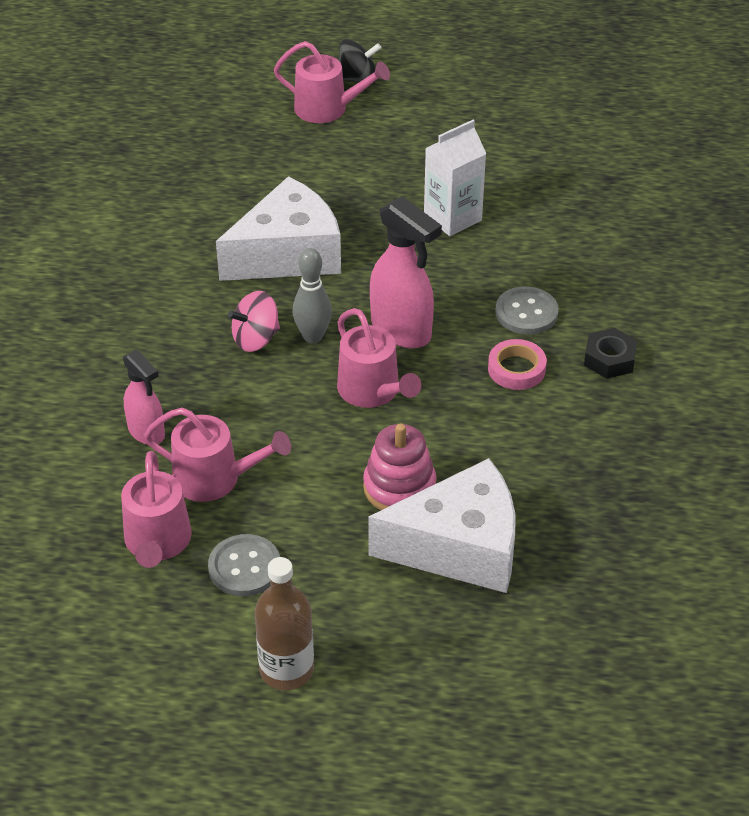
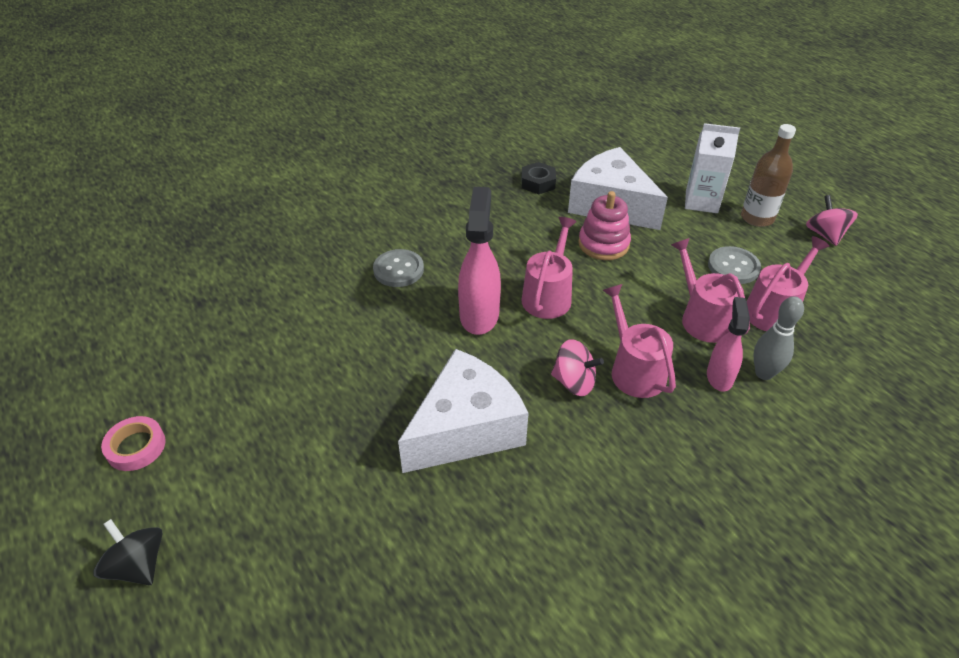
camera: 130 degrees left, 0 degrees up
white cheese [216,176,341,281] -> white cheese turned 120 degrees clockwise [398,349,529,473]
pink watering can [274,41,390,123] -> pink watering can moved to [603,284,676,398]
grey bowling pin [293,248,332,343] -> grey bowling pin moved to [753,296,804,380]
white carton [424,120,486,236] -> white carton moved to [685,123,740,213]
pink tape [488,339,547,390] -> pink tape moved to [101,416,166,471]
black nut [584,328,637,379] -> black nut moved to [522,162,556,194]
none -> pink spinning top [806,195,858,246]

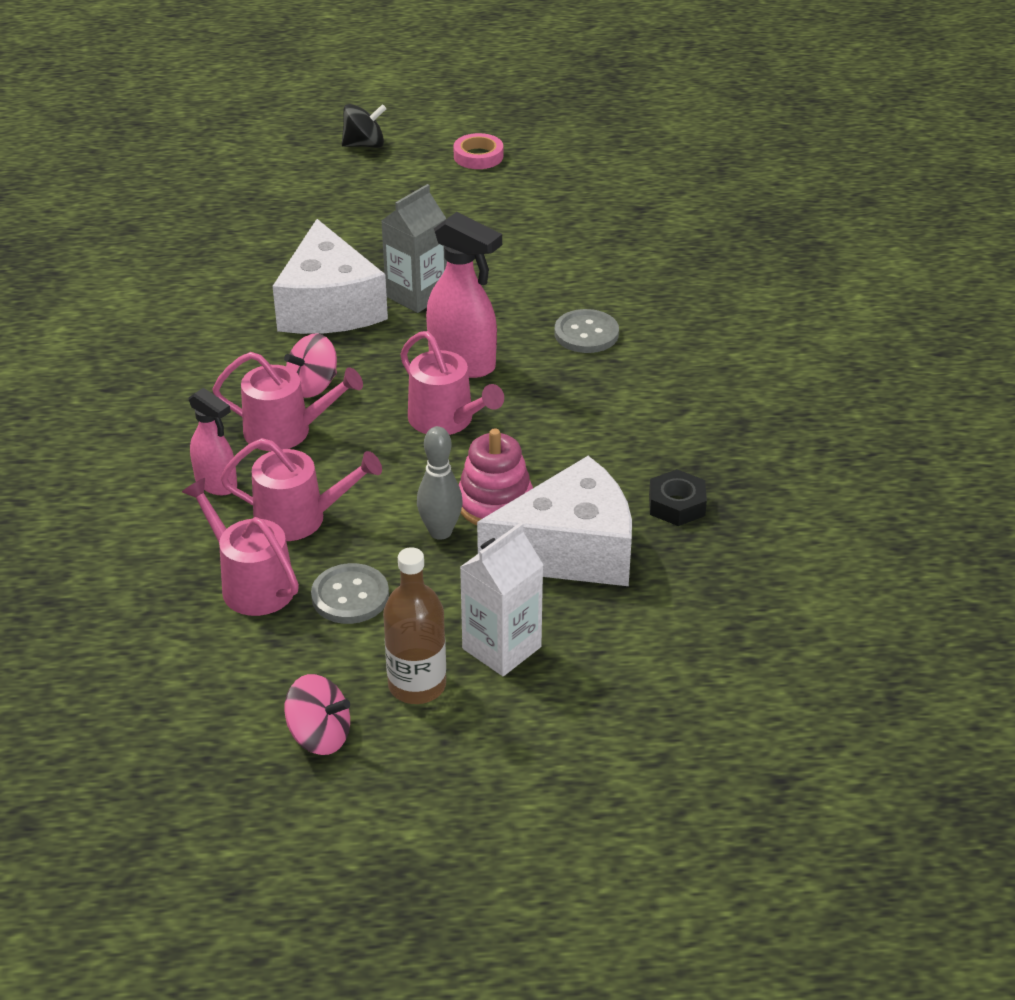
camera: 120 degrees right, 5 degrees down
pink watering can [747,236,830,331] -> pink watering can turned 150 degrees clockwise [182,478,299,616]
grey bowling pin [753,296,804,380] -> grey bowling pin moved to [417,426,463,540]
none -> grey carton [381,184,447,313]

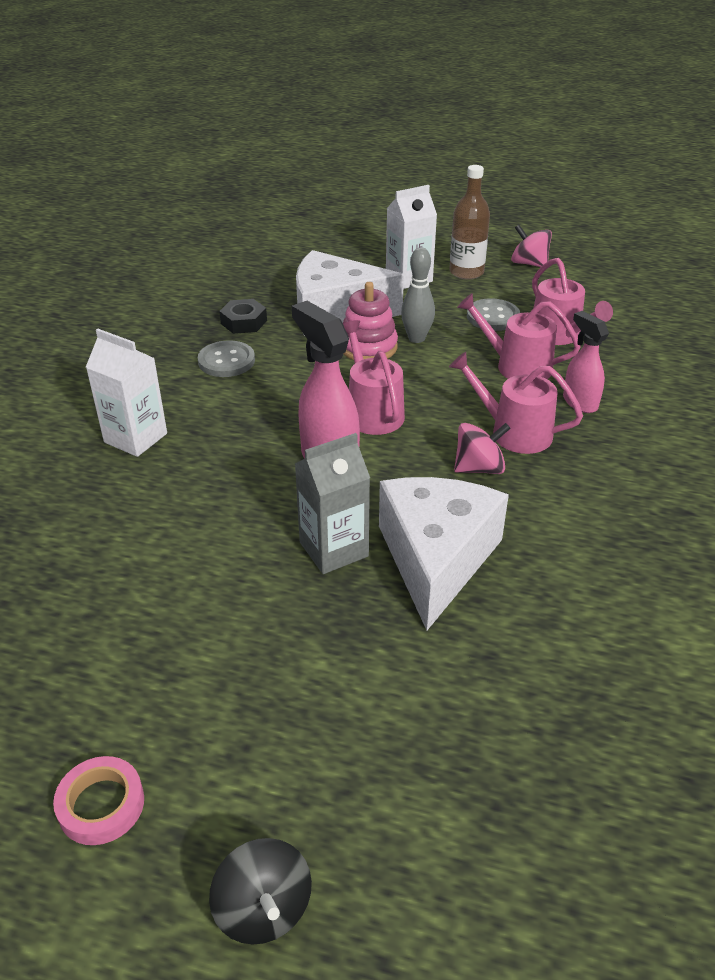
camera: 160 degrees left, 0 degrees up
black spinning top [342,104,386,148] -> black spinning top turned 120 degrees counterclockwise [209,838,312,945]
grey button [554,309,619,353] -> grey button moved to [198,340,255,377]
none -> white carton [86,329,167,457]

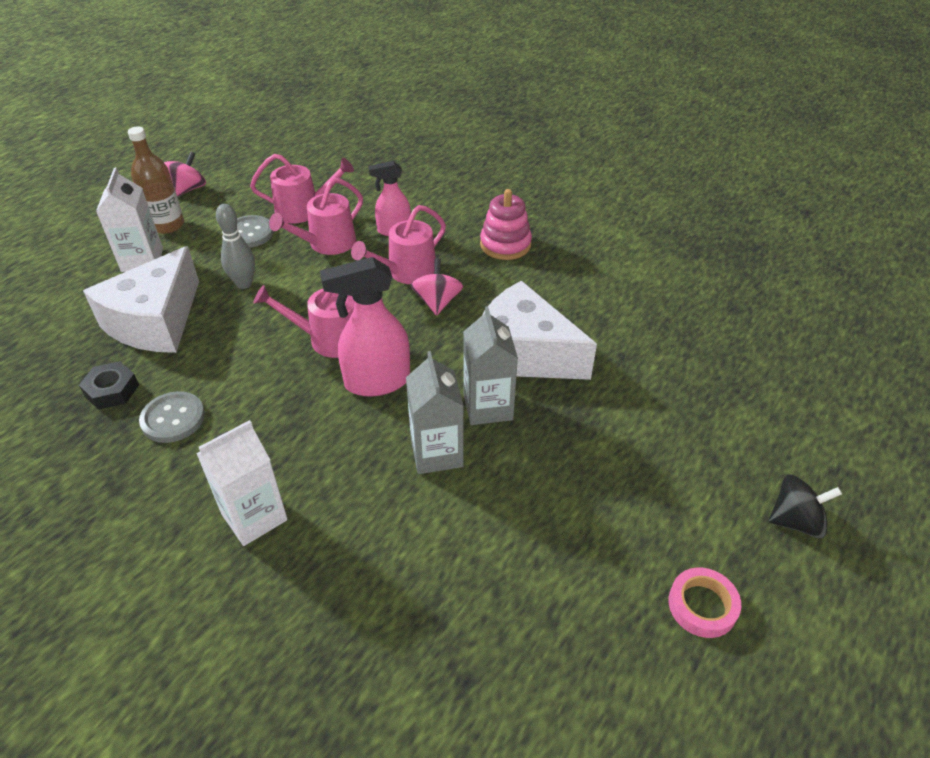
camera: 70 degrees left, 5 degrees up
pink stacking toy [343,282,398,360] -> pink stacking toy moved to [480,189,532,260]
pink spinning top [511,225,552,267] -> pink spinning top turned 150 degrees clockwise [164,152,206,197]
none -> grey carton [406,351,464,474]

